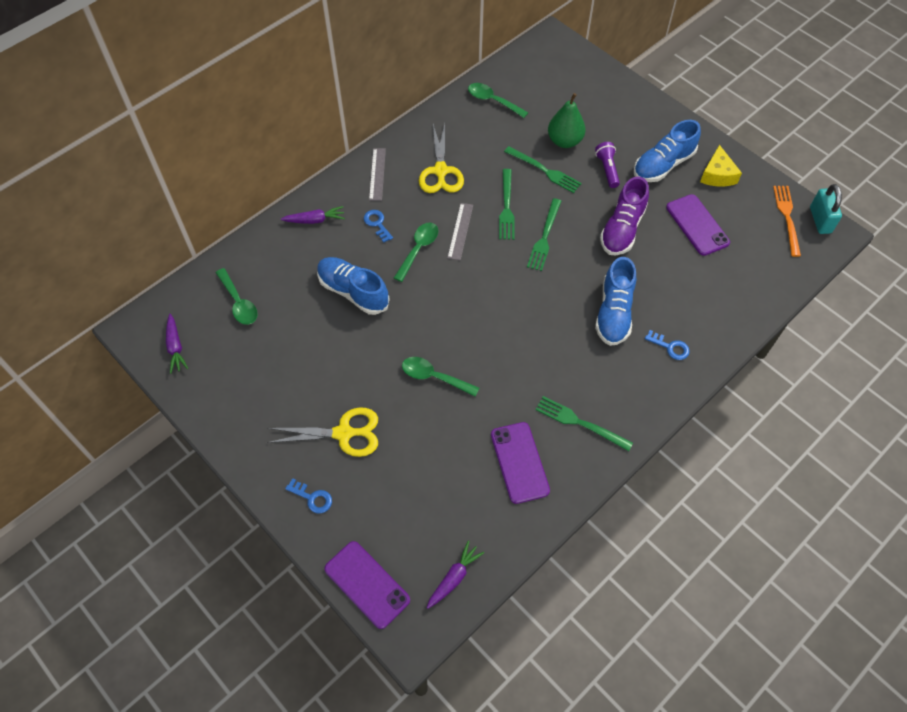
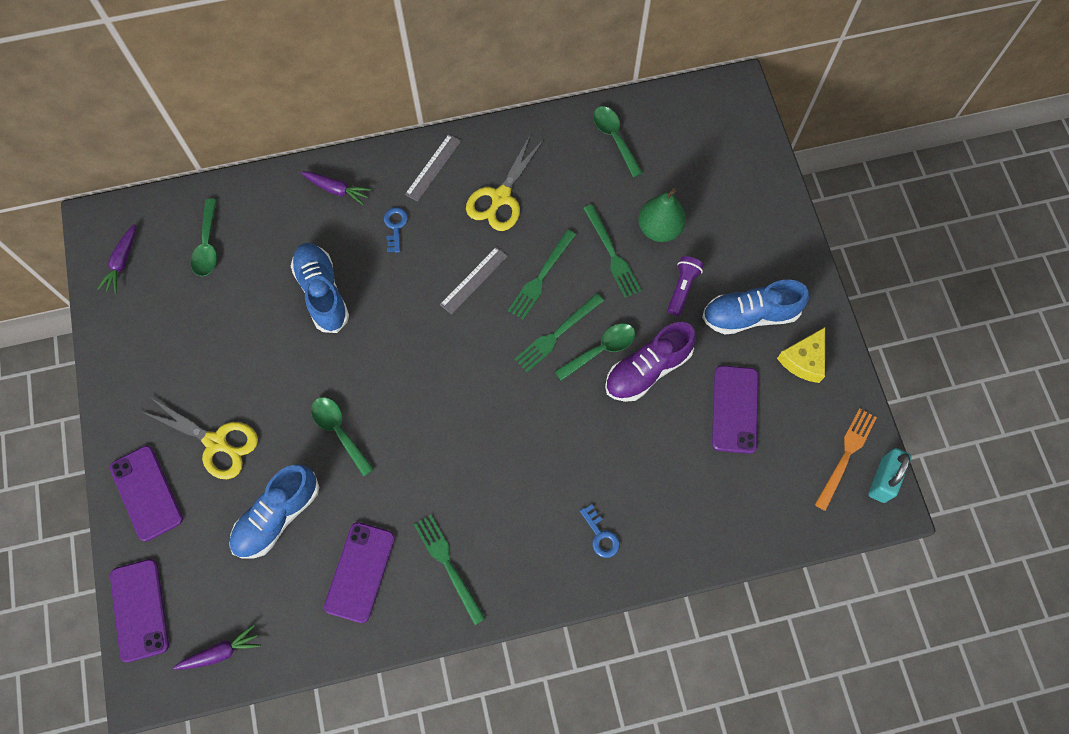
camera: 30 degrees right, 10 degrees up
blue key [285,478,332,513] -> purple phone [110,446,183,542]
green spoon [394,222,438,282] -> green spoon moved to [554,323,635,381]
blue shoe [595,257,636,346] -> blue shoe moved to [229,465,319,559]

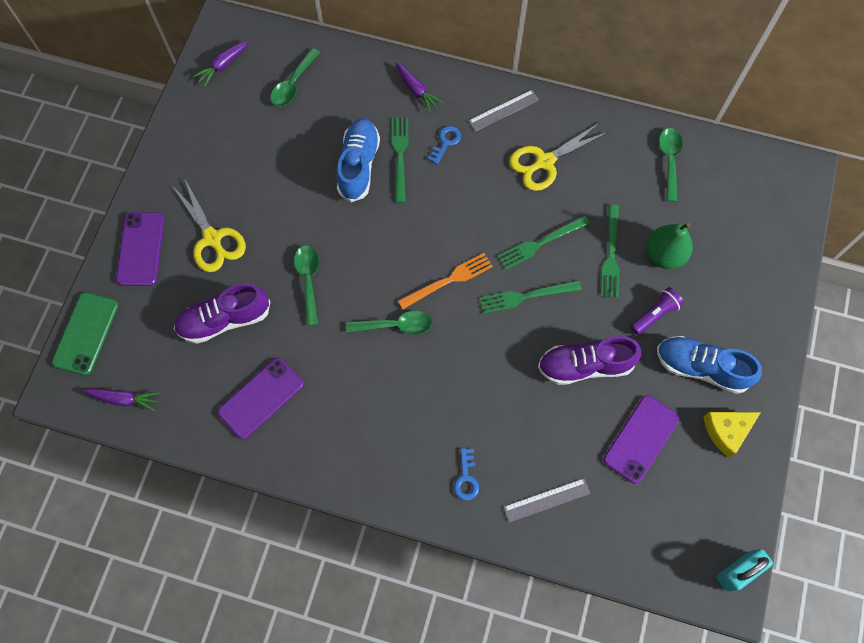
camera: 30 degrees right, 0 degrees up
purple phone [110,559,169,662] -> green phone [52,292,118,376]
blue shoe [229,465,319,559] -> purple shoe [174,283,271,344]
green fork [414,515,486,625] -> green fork moved to [392,117,408,203]
grey ruler [440,247,508,314] -> grey ruler moved to [503,478,590,523]
green spoon [554,323,635,381] -> green spoon moved to [346,311,433,335]
orange fork [815,408,877,511] -> orange fork moved to [398,253,493,309]

